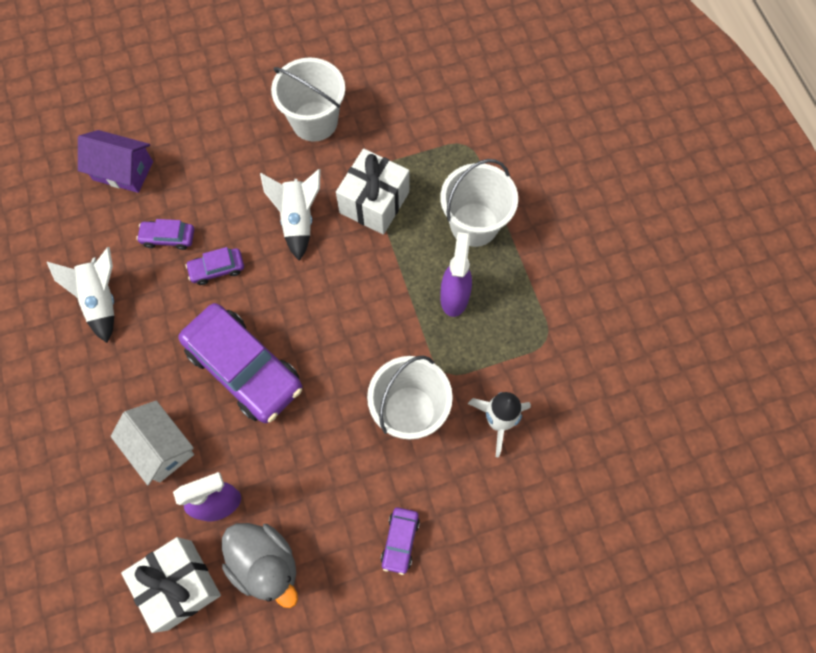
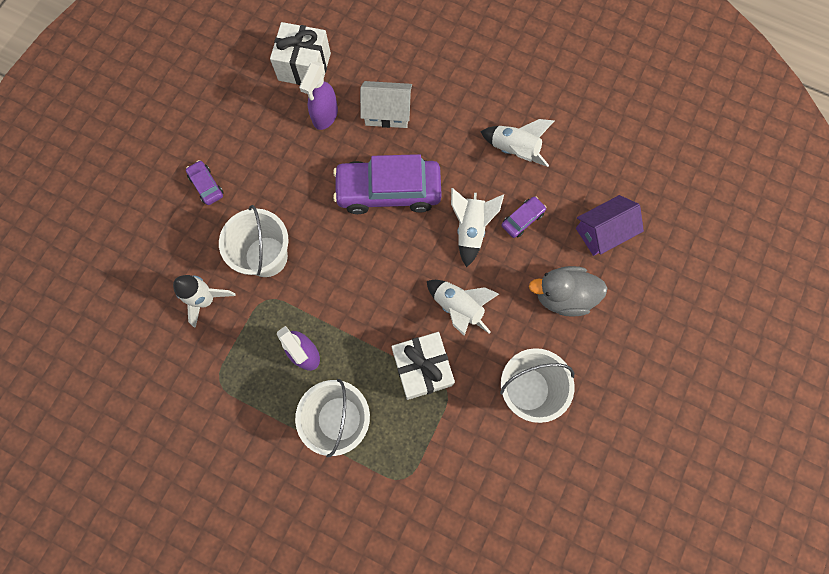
camera: 135 degrees right, 5 degrees up
purple car [185,247,244,285] -> white rocket [451,188,504,267]
grey duck [222,523,298,608] -> grey duck moved to [529,266,608,317]

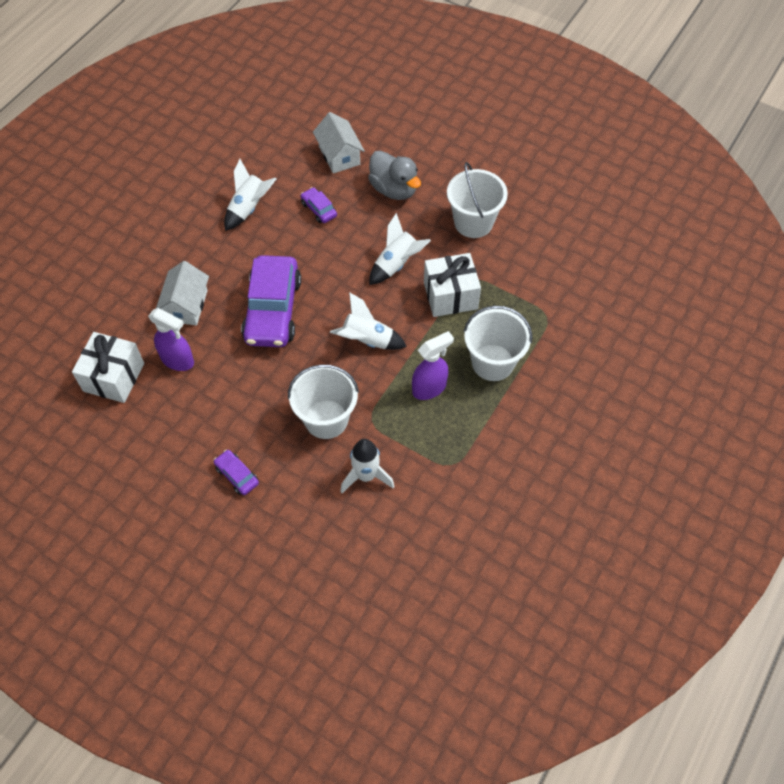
camera: 85 degrees left, 15 degrees down
purple car [186,160,224,205] -> purple car turned 75 degrees clockwise [213,450,259,495]
white rocket [451,188,504,267] -> white rocket moved to [330,292,407,350]
grey duck [529,266,608,317] -> grey duck turned 45 degrees counterclockwise [368,150,421,200]
purple house [576,195,644,256] -> white house [313,112,365,173]

